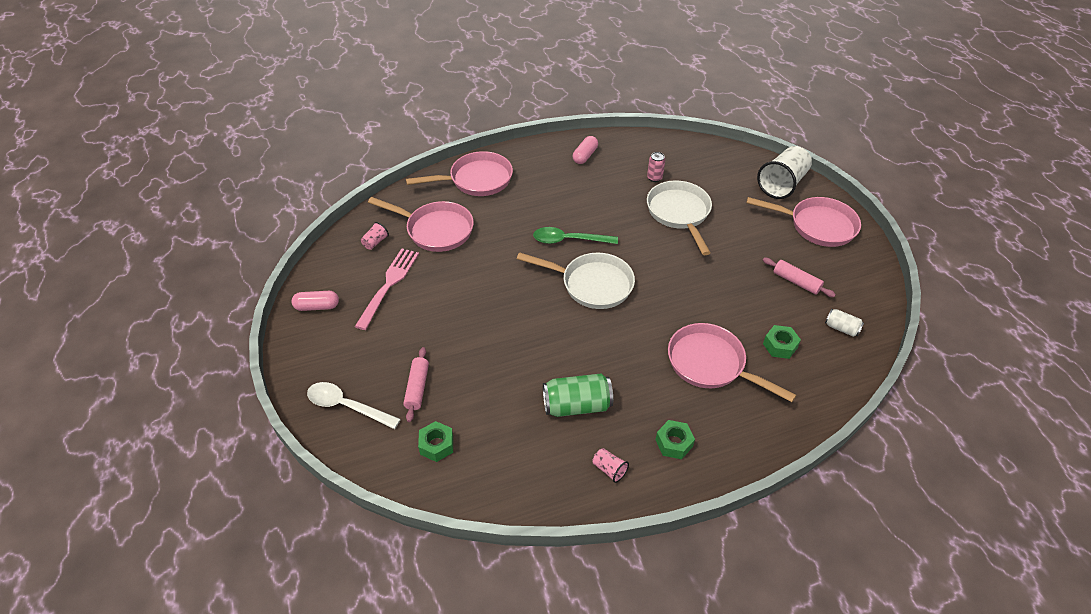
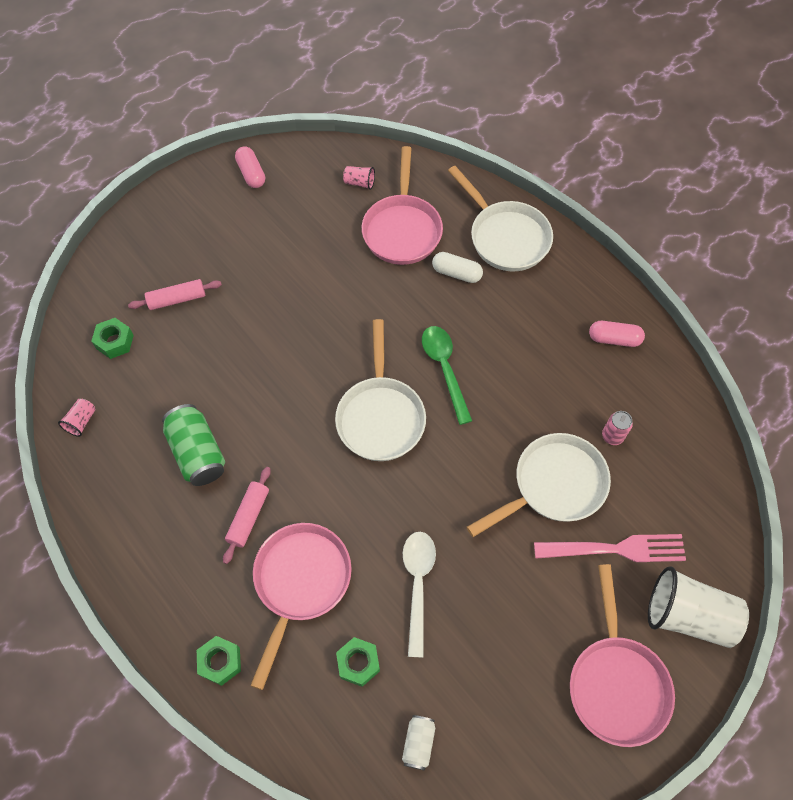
camera: 70 degrees right, 15 degrees up
white spoon [307,382,401,429] -> white spoon moved to [403,532,436,657]
pink fork [355,248,419,330] -> pink fork moved to [534,534,686,562]
pink pan [406,151,513,196] -> white pan [448,166,553,271]
pink cup [593,448,629,483] -> pink cup moved to [58,399,96,437]
green nut [655,420,695,459] -> green nut moved to [197,636,241,686]
pink rolling pin [763,258,836,297] -> pink rolling pin moved to [223,467,271,564]
none -> white capsule [432,252,483,283]

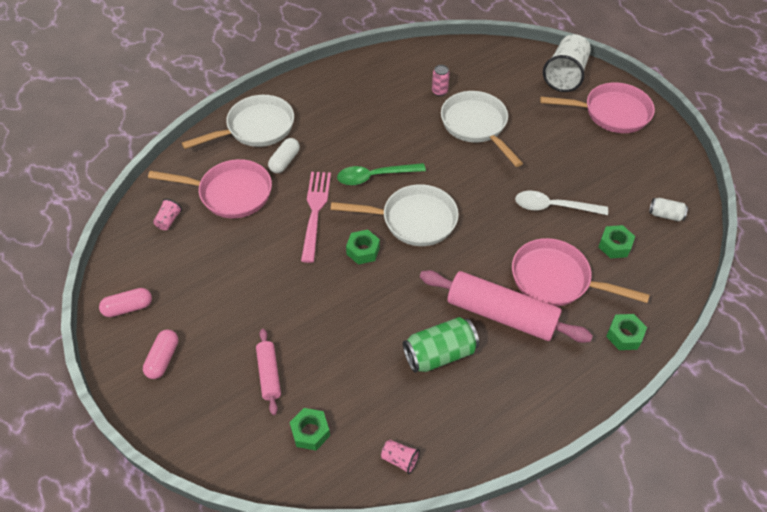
camera: 85 degrees left, 10 degrees down
pink rolling pin [223,467,271,564] -> pink rolling pin [420,270,593,343], size x1.97
pink fork [534,534,686,562] -> pink fork moved to [301,172,331,263]
pink capsule [589,321,645,347] -> pink capsule moved to [143,329,178,379]
none -> green nut [346,230,380,265]

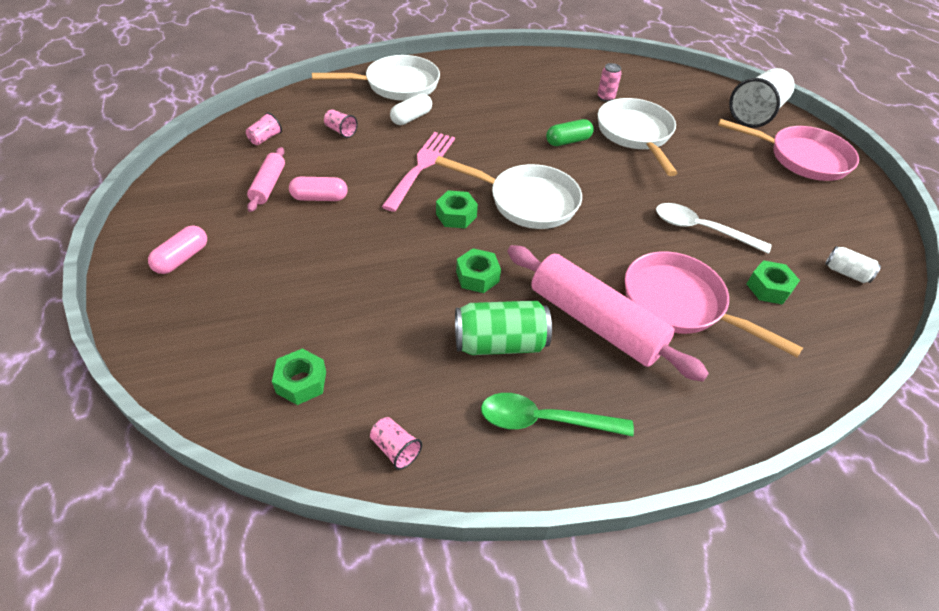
camera: 15 degrees right, 5 degrees down
pink capsule [99,288,152,317] -> pink capsule moved to [289,177,347,201]
pink pan [148,159,272,218] -> pink cup [324,109,358,138]
pink rolling pin [256,329,281,415] -> pink rolling pin moved to [247,147,285,212]
green spoon [337,163,426,185] -> green spoon moved to [481,393,634,436]
green nut [606,314,647,350] -> green nut moved to [456,248,501,293]
none -> green capsule [546,119,594,146]

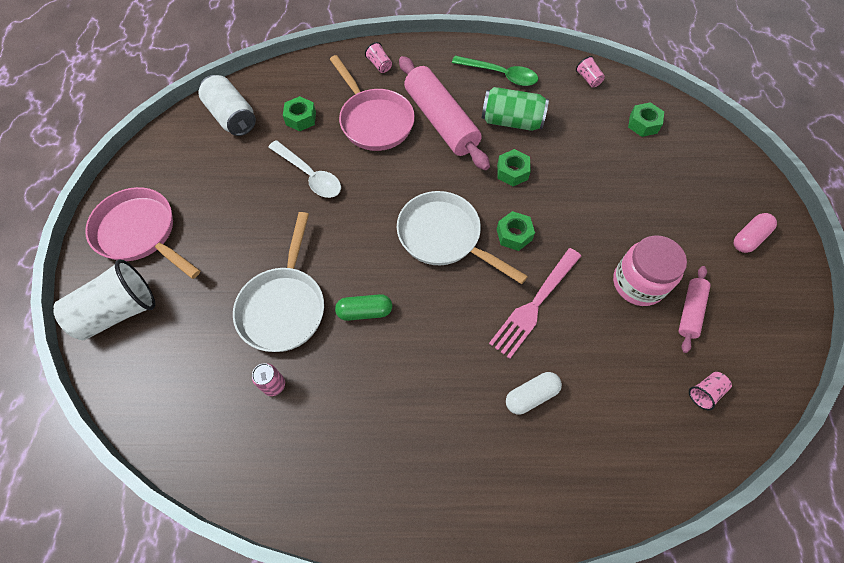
camera: 160 degrees left, 15 degrees up
pink capsule [289,177,347,201] -> pink jar [613,235,687,306]
white pan [312,55,440,101] -> none
pink cup [324,109,358,138] -> pink cup moved to [365,42,392,73]
white can [825,246,881,283] -> white can [198,75,256,136], size x1.82

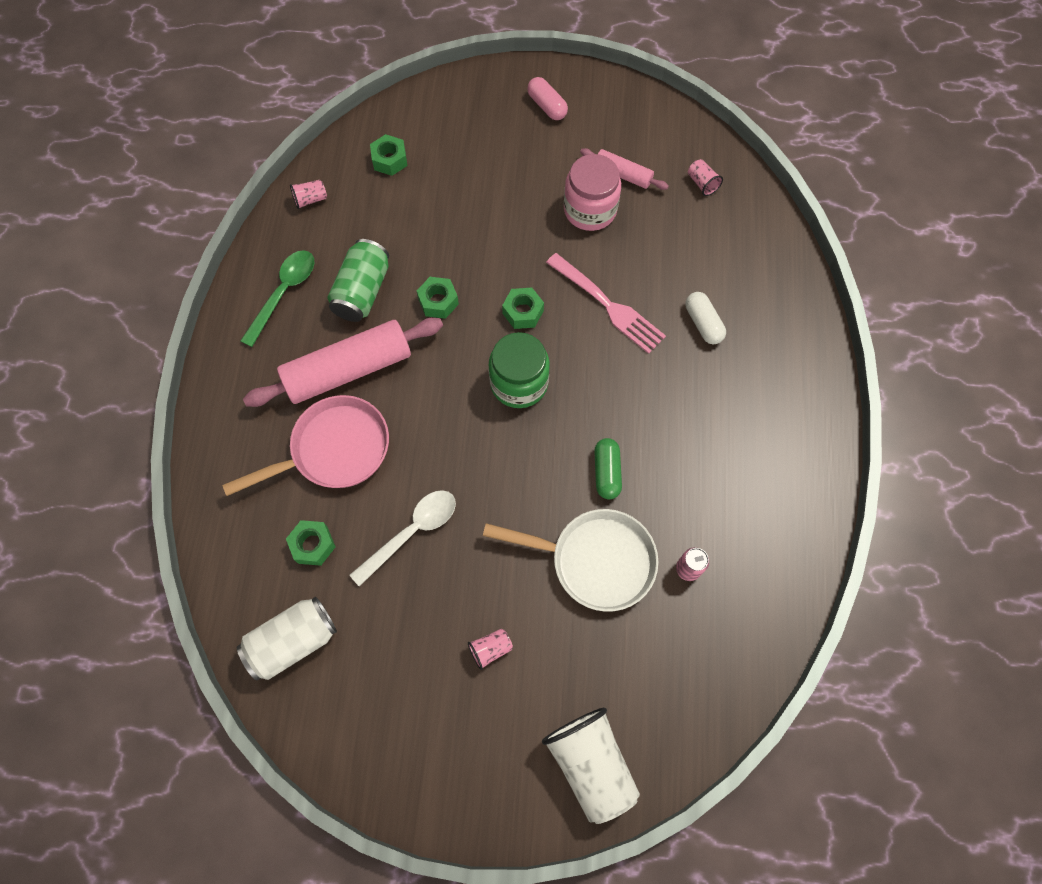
camera: 85 degrees left, 5 degrees up
pink pan [85,187,200,279] -> none
pink cup [365,42,392,73] -> pink cup moved to [468,629,513,670]
white pan [397,191,528,284] -> green jar [489,332,550,408]

